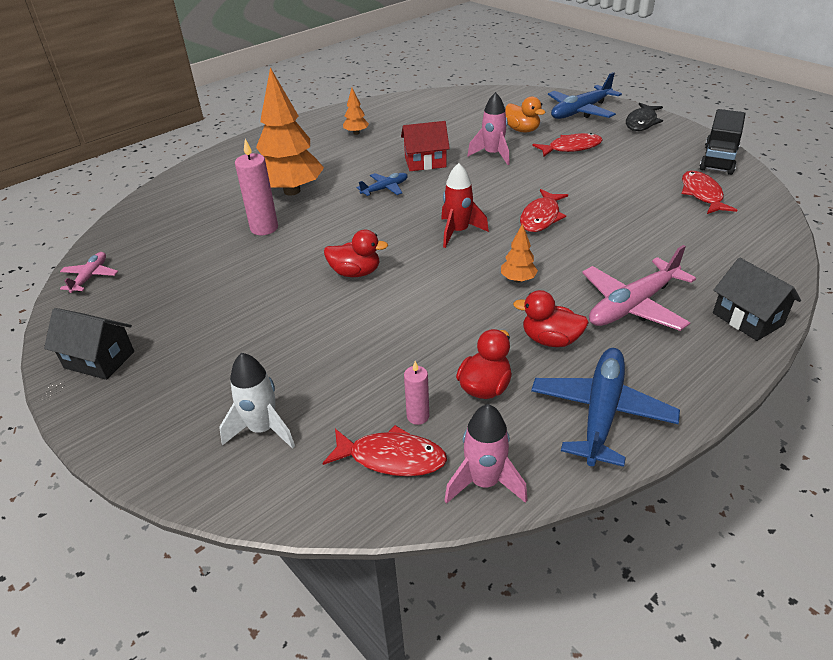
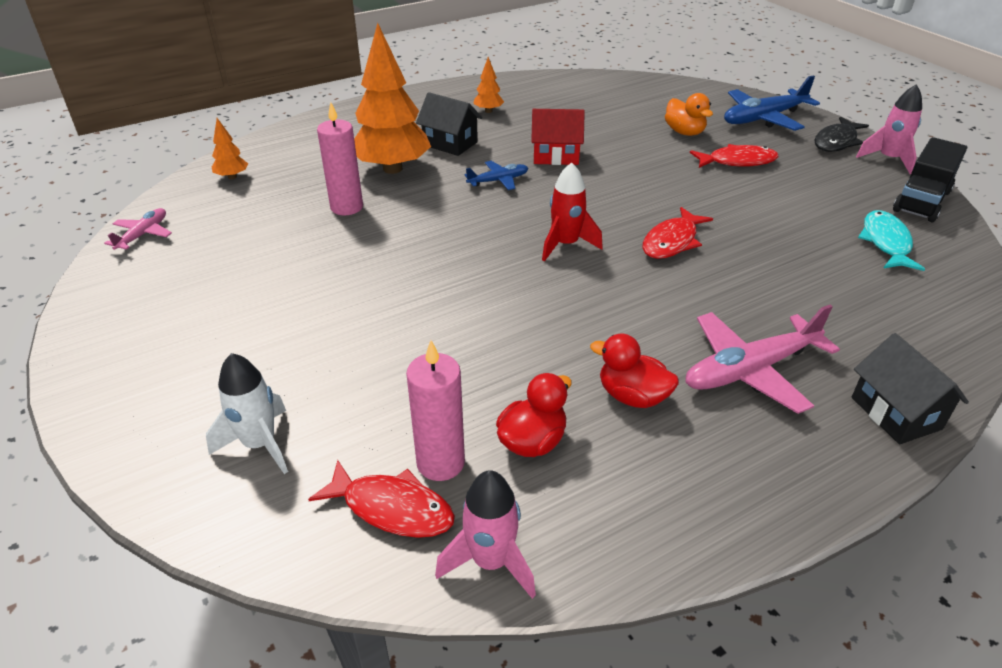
camera: 10 degrees right, 0 degrees up
black house [44,308,134,380] -> black house moved to [416,92,482,156]
red duck [324,230,388,277] -> none
pink candle [404,361,429,425] -> pink candle [406,340,465,481], size x1.74
pink rocket [467,92,510,165] -> pink rocket moved to [856,84,922,174]
orange tree [501,223,538,283] -> orange tree moved to [212,118,248,179]
blue plane [531,348,680,467] -> none
red fish [682,171,737,214] -> turquoise fish [858,210,925,271]

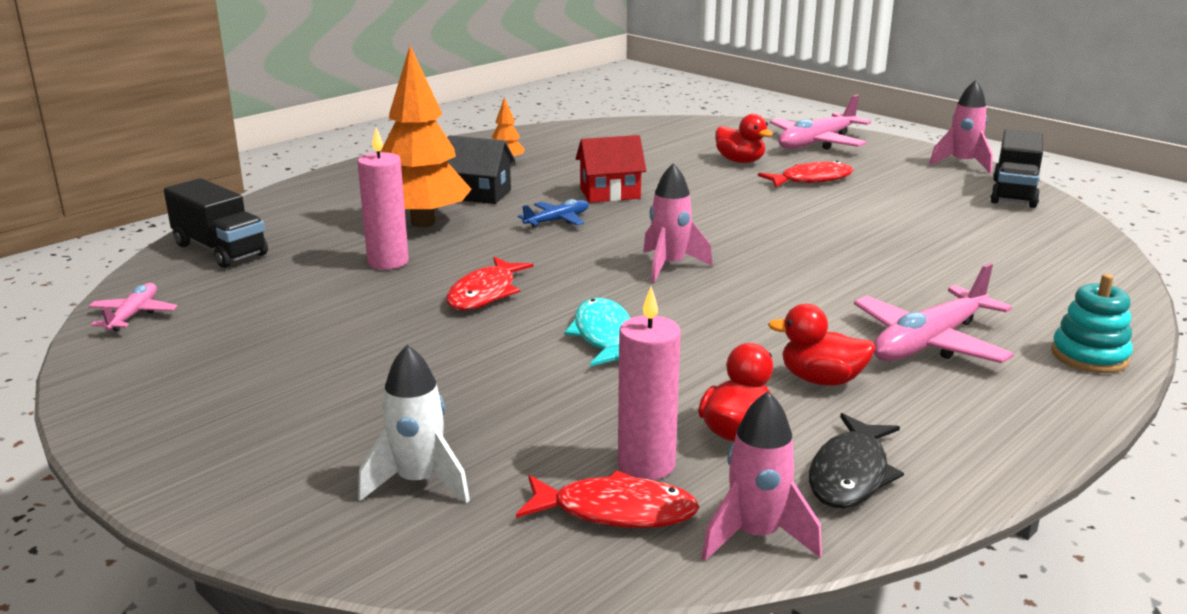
camera: 15 degrees left, 15 degrees down
orange tree [212,118,248,179] -> black truck [164,178,268,268]
red rocket [542,162,603,262] -> pink rocket [643,163,713,283]
red fish [643,207,713,259] -> red fish moved to [446,257,534,310]
orange duck [665,93,713,136] -> red duck [715,114,773,163]
blue plane [724,75,820,131] -> pink plane [770,95,871,150]
black fish [814,117,869,152] -> black fish moved to [809,413,904,508]
black house [851,333,969,444] -> turquoise stacking toy [1051,274,1133,373]
turquoise fish [858,210,925,271] -> turquoise fish moved to [564,298,630,366]

